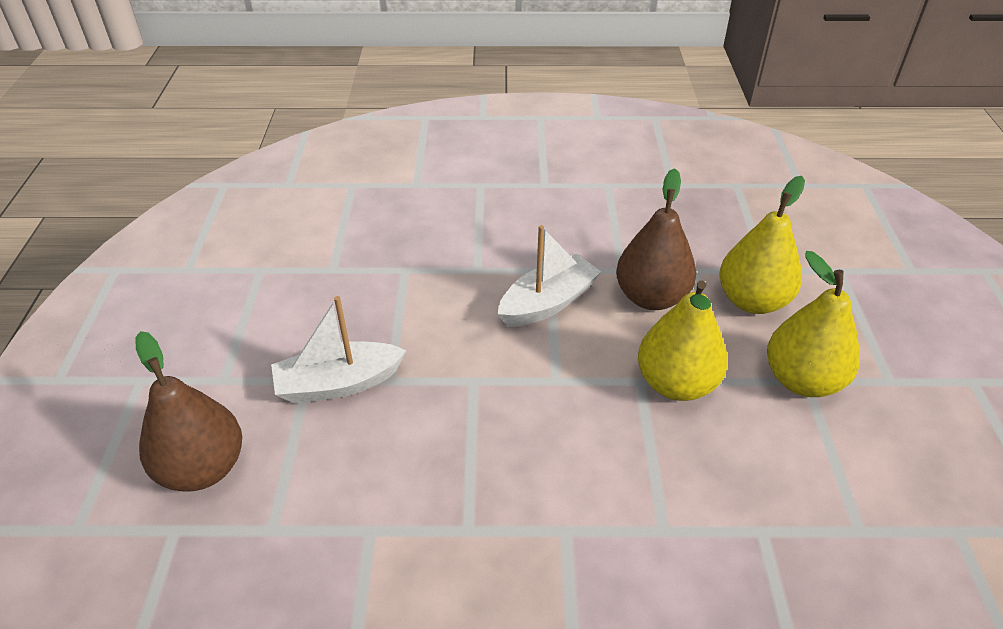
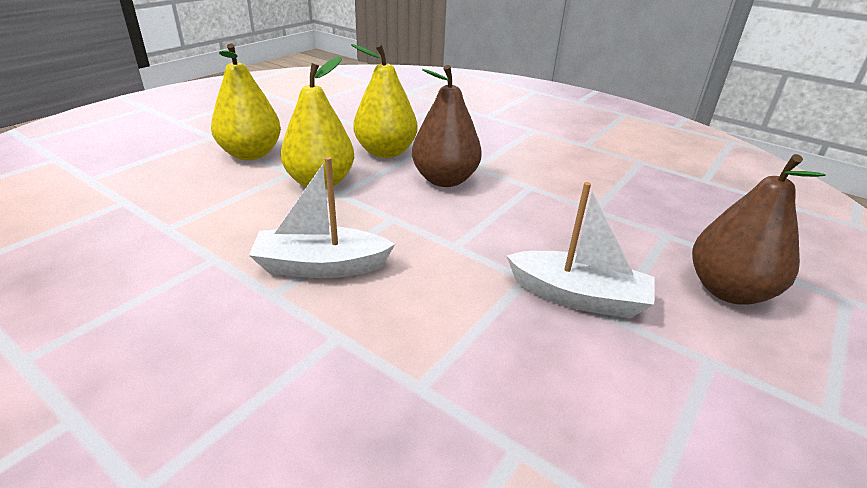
camera: 145 degrees left, 10 degrees down
brown pear [616,168,697,310] -> brown pear moved to [412,65,482,187]
yellow pear [719,176,805,314] -> yellow pear moved to [351,44,417,158]

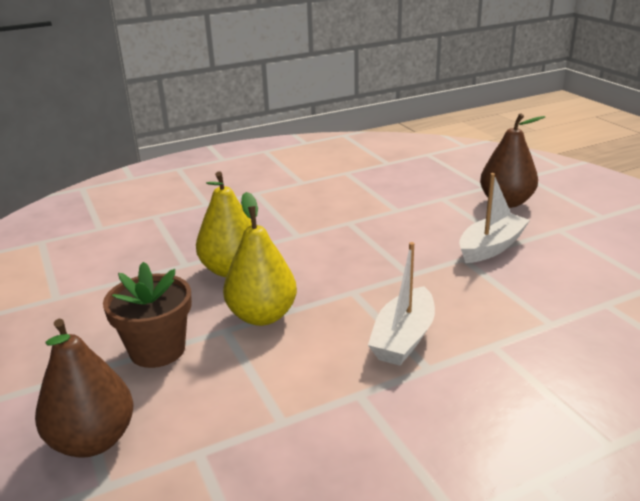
camera: 60 degrees left, 5 degrees down
yellow pear [211,43,281,160] -> brown flower pot [103,262,192,368]
brown pear [412,65,482,187] -> brown pear moved to [35,319,133,458]

